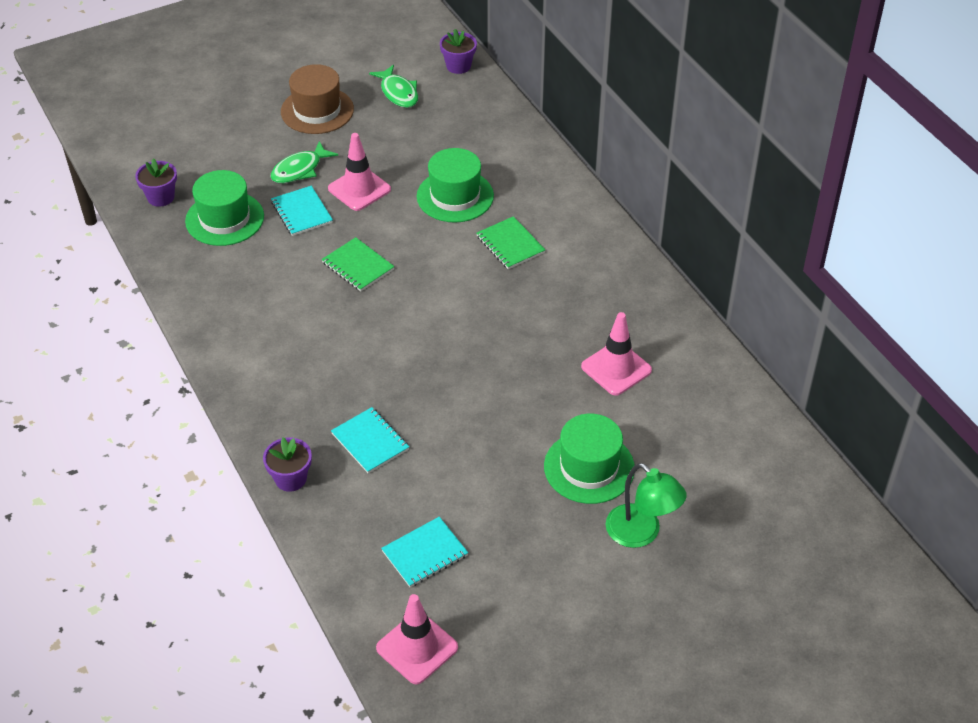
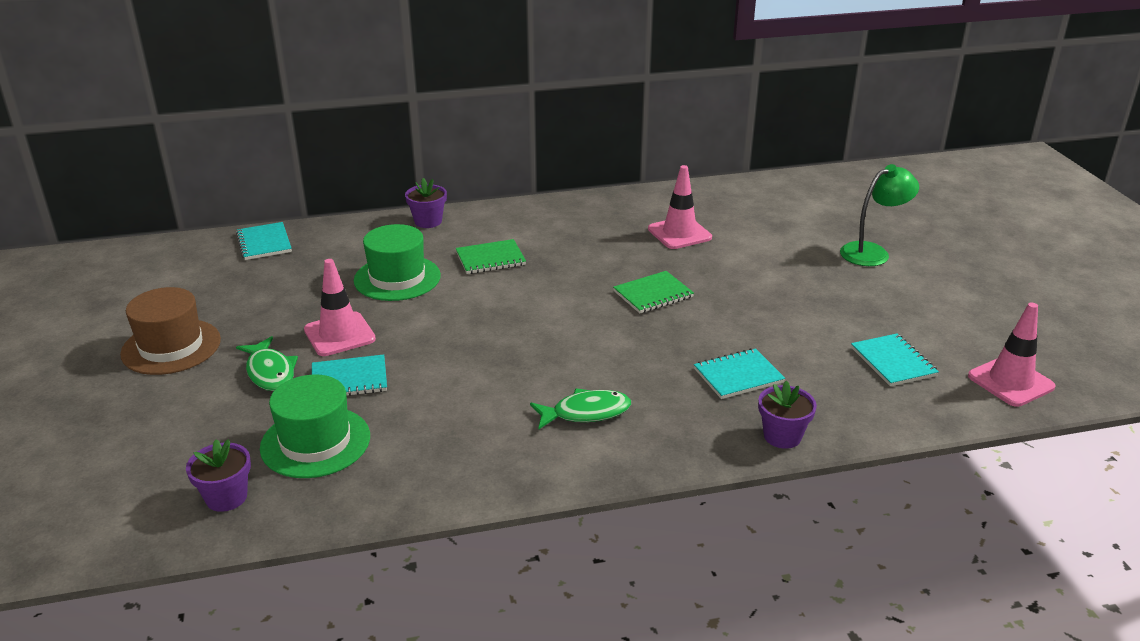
camera: 75 degrees left, 15 degrees down
green notebook [322,237,395,292] -> green notebook moved to [613,271,694,313]
green fish [369,65,418,108] -> green fish moved to [530,388,631,430]
purple flower pot [440,29,477,74] -> purple flower pot moved to [405,178,447,228]
green hat [544,414,635,504] -> none
none -> turquoise notebook [236,222,292,260]

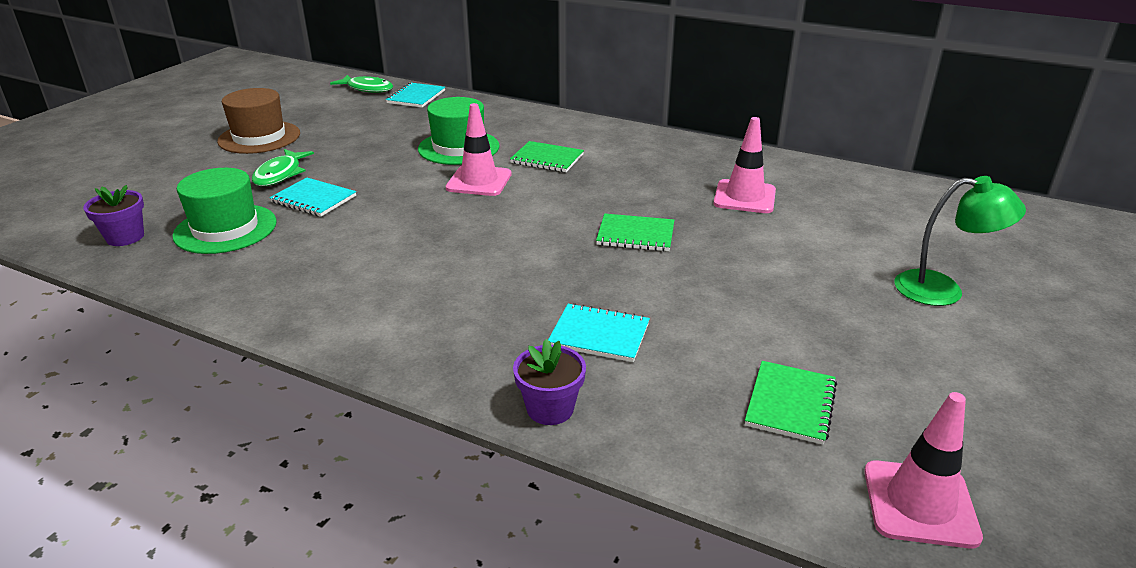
camera: 40 degrees right, 0 degrees up
pink traffic cone [304,259,376,356] -> pink traffic cone moved to [446,103,512,196]
purple flower pot [405,178,447,228] -> none
green fish [530,388,631,430] -> green fish moved to [330,75,393,93]
turquoise notebook [851,333,939,386] -> green notebook [745,361,837,445]

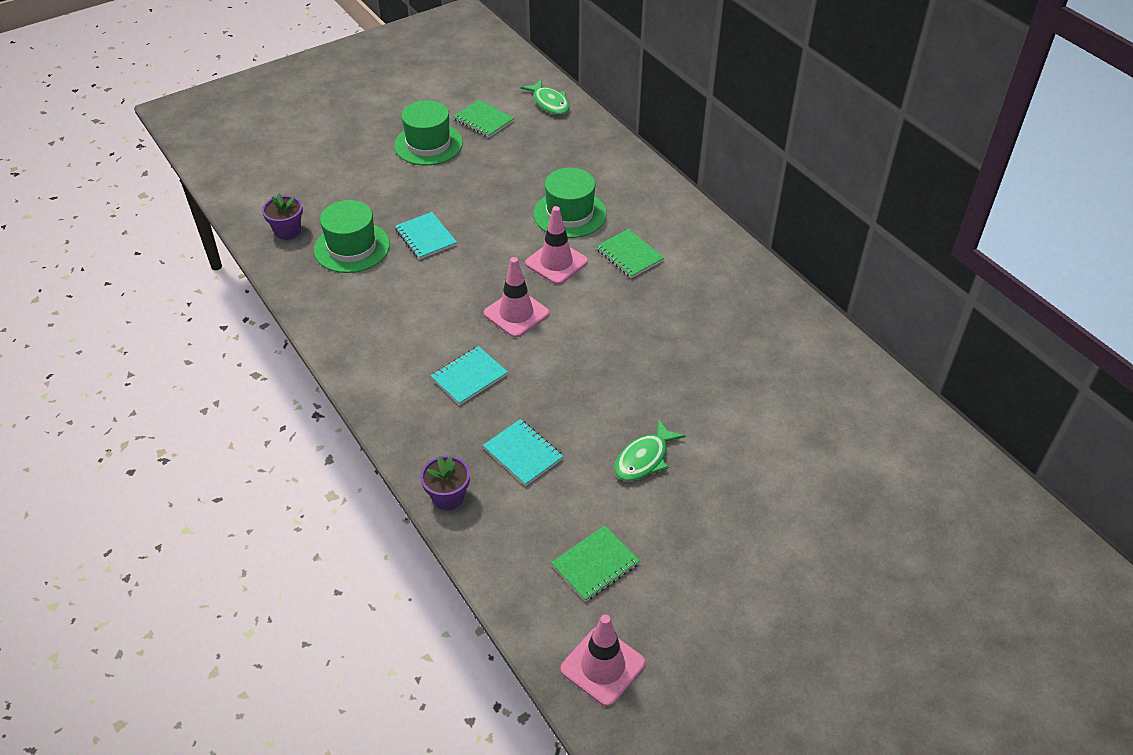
camera: 30 degrees right, 15 degrees up
brown hat [217,88,300,154] -> green hat [394,100,463,165]
green fish [252,149,314,186] -> green fish moved to [614,419,686,481]
turquoise notebook [386,82,445,108] -> turquoise notebook moved to [430,346,508,405]
green notebook [596,214,674,252] -> green notebook moved to [453,100,514,138]
pink traffic cone [714,117,776,213] -> pink traffic cone moved to [484,257,549,338]
green lamp [894,176,1026,306] -> none

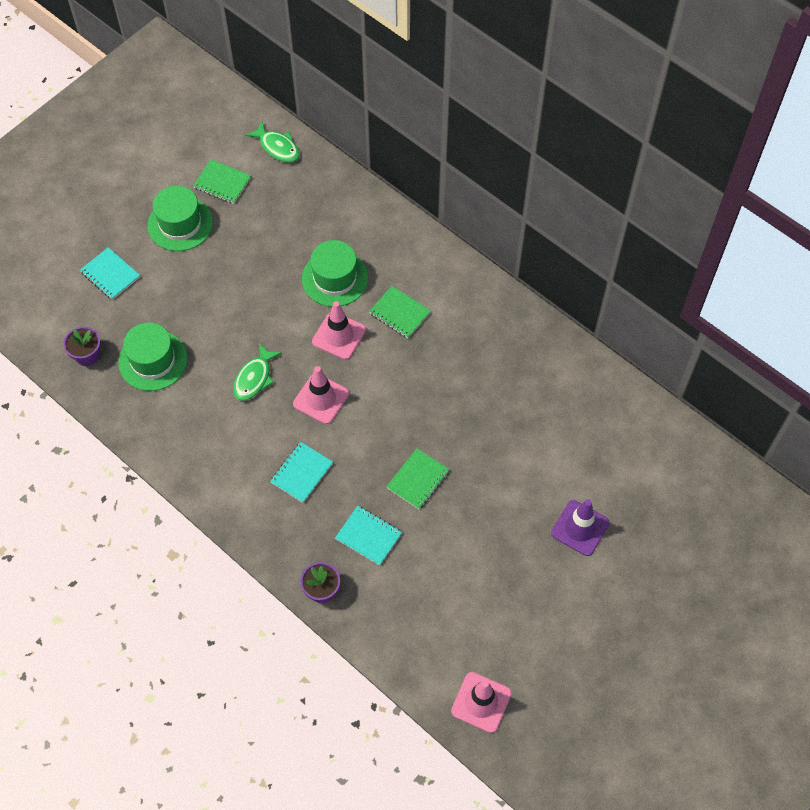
camera: 15 degrees left, 15 degrees up
turquoise notebook [395,212,457,260] -> turquoise notebook moved to [80,247,140,300]
green notebook [551,525,640,602] -> green notebook moved to [386,448,450,509]
green fish [614,419,686,481] -> green fish moved to [233,343,282,401]
none -> purple traffic cone [551,500,609,556]

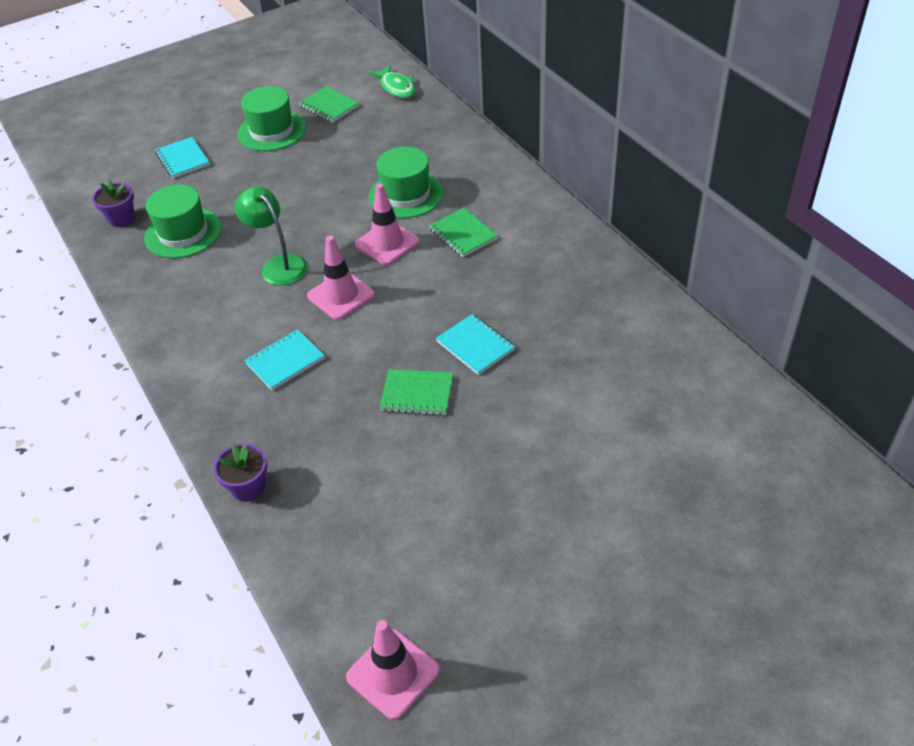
camera: 20 degrees right, 15 degrees down
green fish [233,343,282,401] -> green lamp [235,187,308,286]
turquoise notebook [335,506,402,566] -> turquoise notebook moved to [436,314,515,375]
green notebook [386,448,450,509] -> green notebook turned 45 degrees clockwise [379,369,453,415]
purple traffic cone [551,500,609,556] -> none

